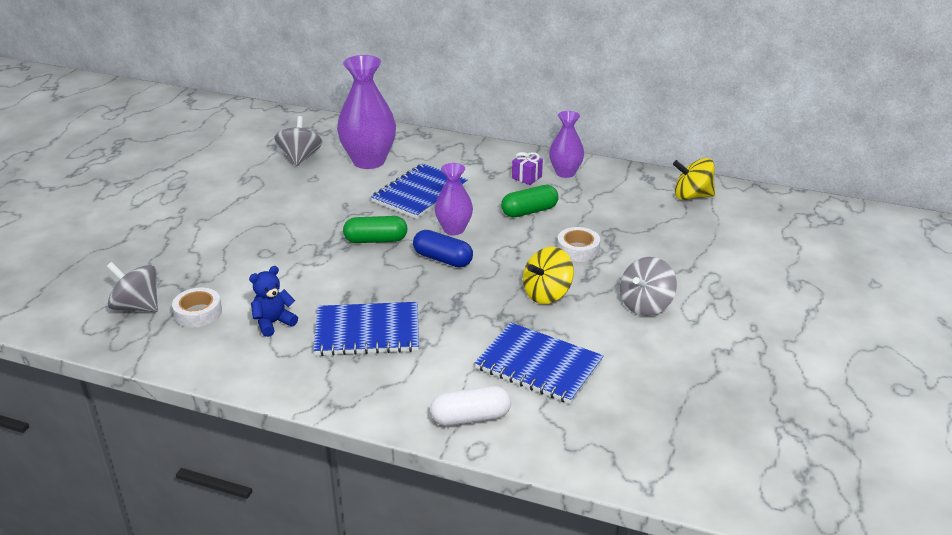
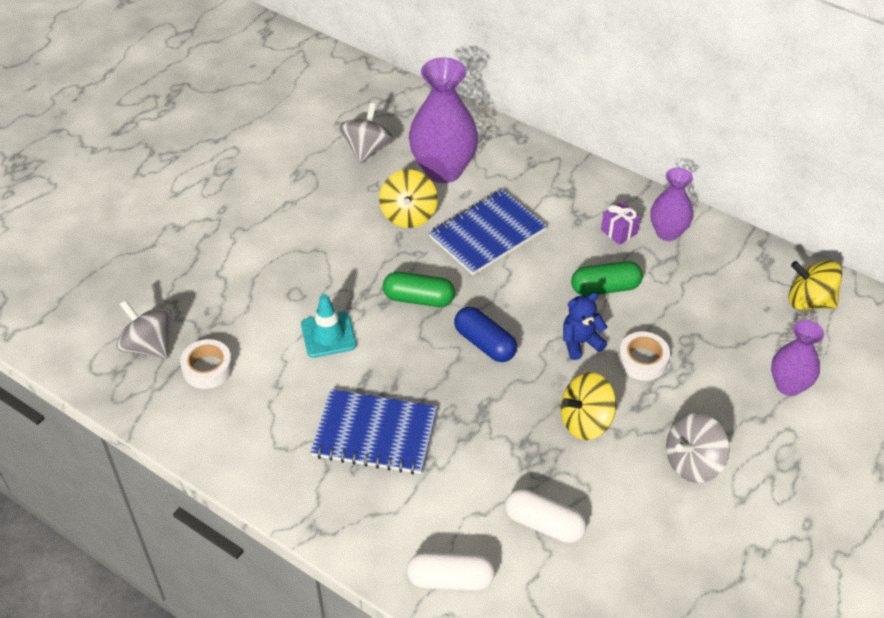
camera: 15 degrees right, 15 degrees up
blue teddy bear [249,266,298,337] -> blue teddy bear moved to [563,293,607,360]
purple vase [435,163,473,235] -> purple vase moved to [771,320,824,396]
blue notebook [475,323,604,404] -> white capsule [505,489,586,543]
none -> turquoise traffic cone [301,294,356,358]
none -> yellow spinning top [379,169,438,228]

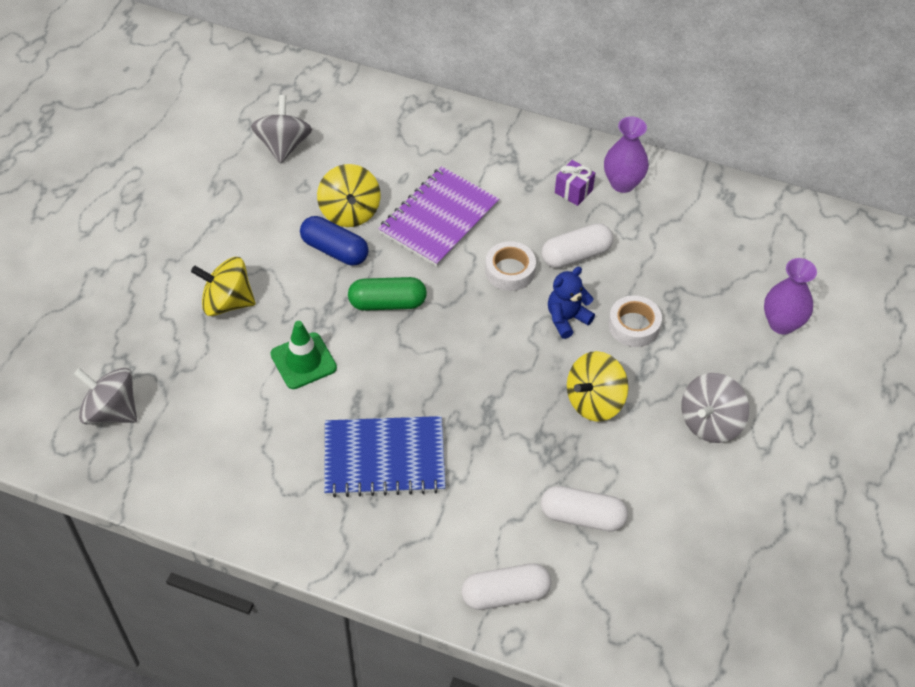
camera: 15 degrees left, 5 degrees up
white tape [180,339,233,389] -> white tape moved to [485,241,536,291]
turquoise traffic cone [301,294,356,358] -> green traffic cone [270,321,337,389]
purple vase [409,57,478,183] -> none
blue notebook [429,189,547,275] -> purple notebook [378,166,499,267]
blue capsule [454,307,517,362] -> blue capsule moved to [300,216,369,265]
green capsule [571,261,643,296] -> white capsule [542,223,613,268]
yellow spinning top [788,260,842,310] -> yellow spinning top moved to [191,257,255,316]

